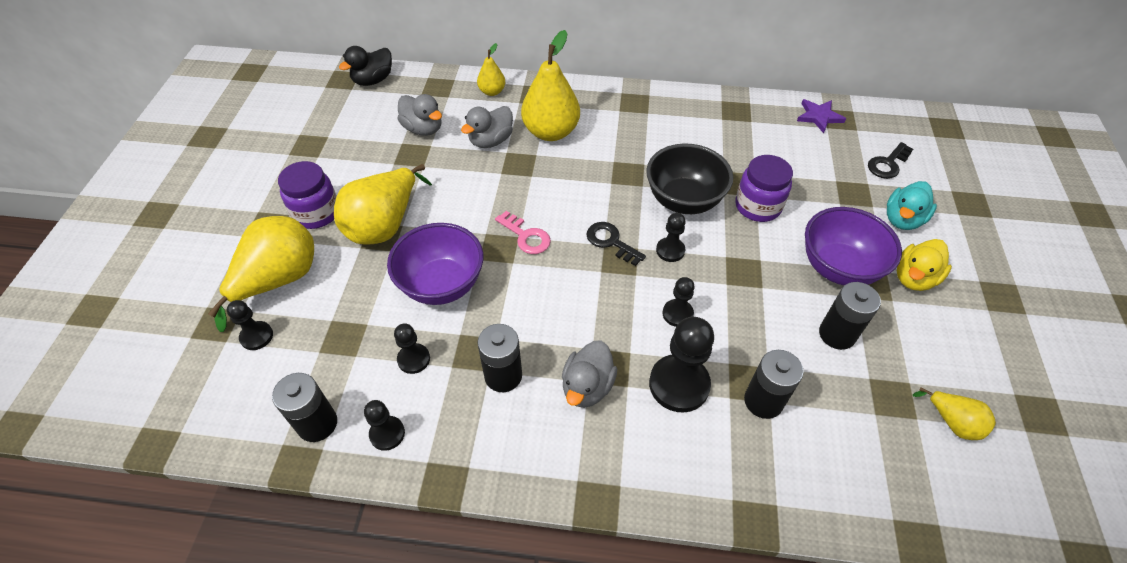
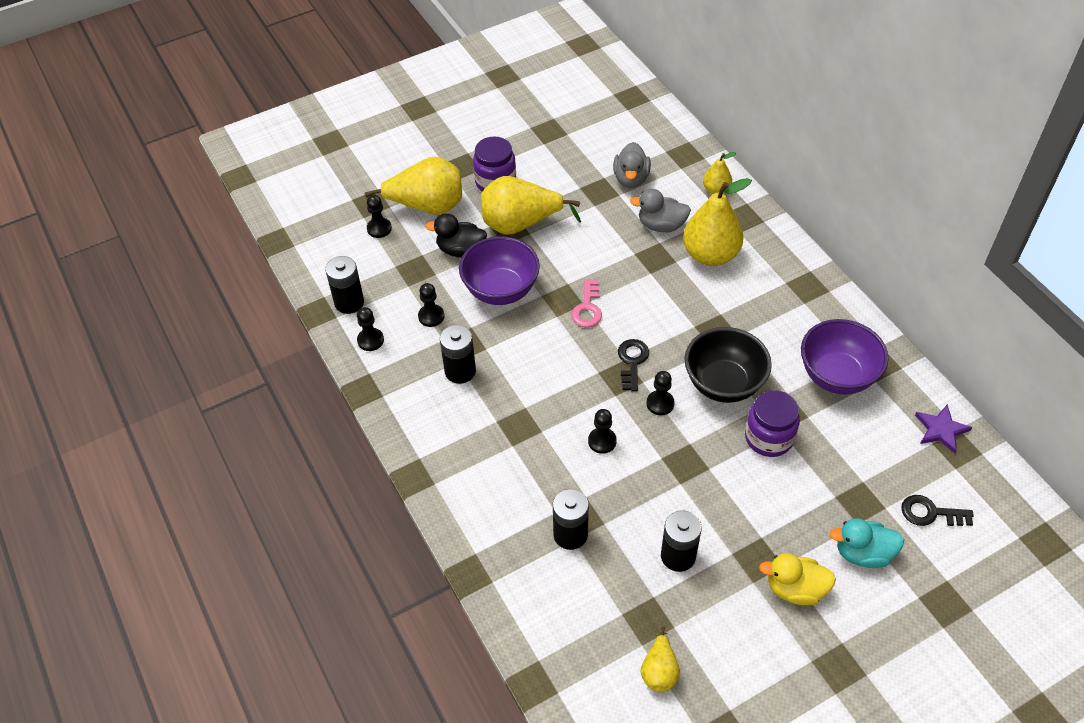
camera: 55 degrees right, 0 degrees up
black duck [339,46,392,86] -> black duck moved to [425,213,487,258]
grey duck [562,341,617,408] -> none
black pawn [649,317,714,412] -> none
purple bowl [805,207,902,285] -> purple bowl moved to [801,319,888,395]

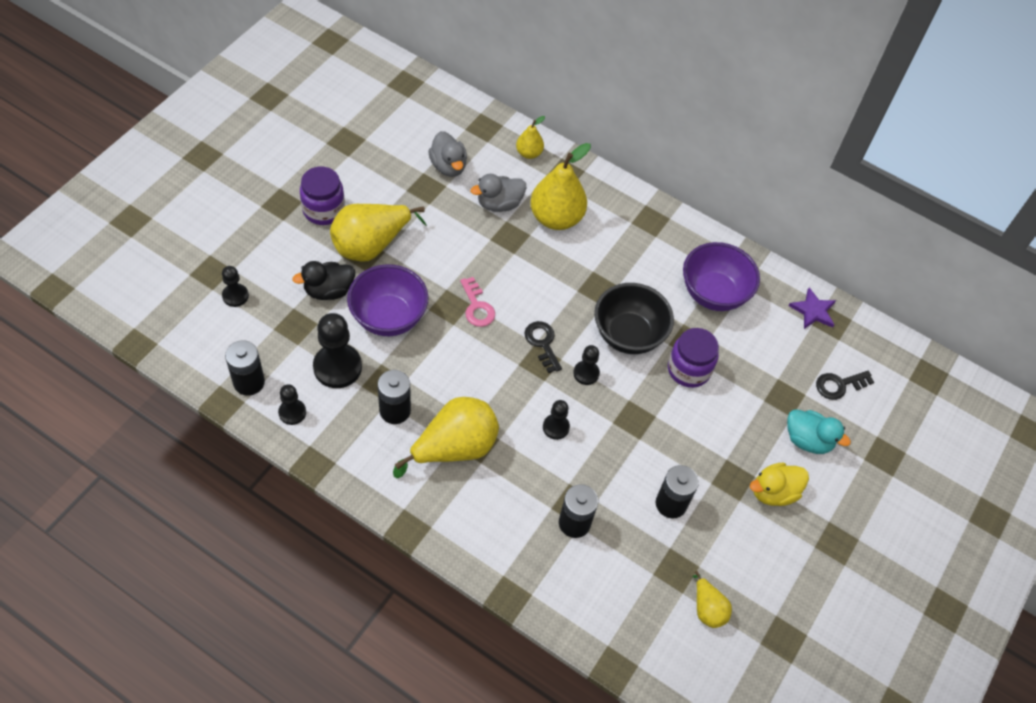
camera: 35 degrees left, 5 degrees up
yellow pear [364,157,462,215] -> yellow pear moved to [393,397,499,478]
black pawn [418,283,444,327] -> black pawn [313,313,362,388], size x1.82
turquoise duck [830,518,904,568] -> turquoise duck turned 120 degrees counterclockwise [787,409,851,454]

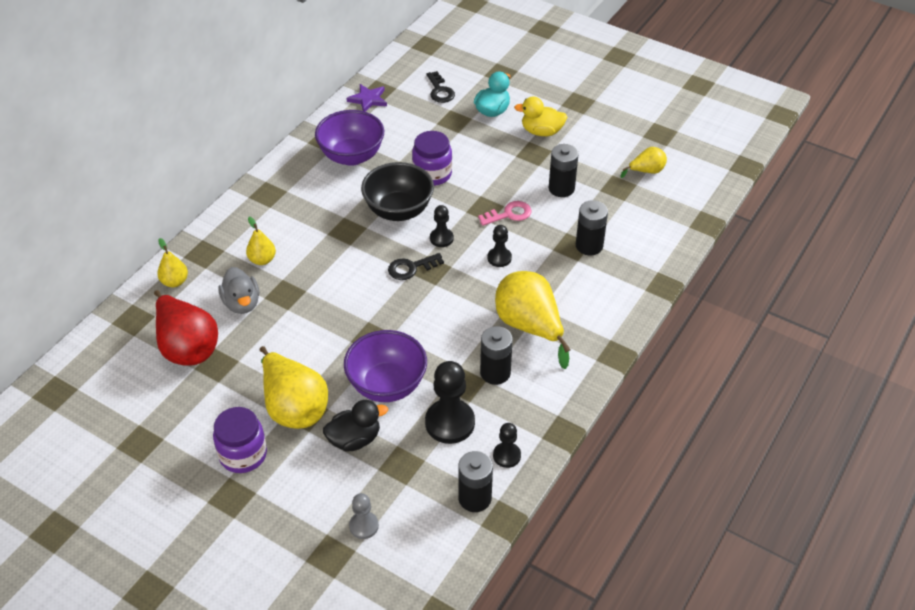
camera: 85 degrees left, 10 degrees down
black pawn [222,266,249,307] -> grey pawn [349,493,379,539]
black duck [292,261,355,300] -> black duck turned 90 degrees counterclockwise [323,400,388,451]
grey duck [428,131,467,177] -> red pear [154,290,218,366]
pink key [460,277,495,327] -> pink key moved to [478,201,531,226]
yellow pear [530,143,591,230] -> yellow pear [246,217,276,265], size x0.51
yellow duck [750,463,809,506] -> yellow duck turned 120 degrees clockwise [514,97,567,136]

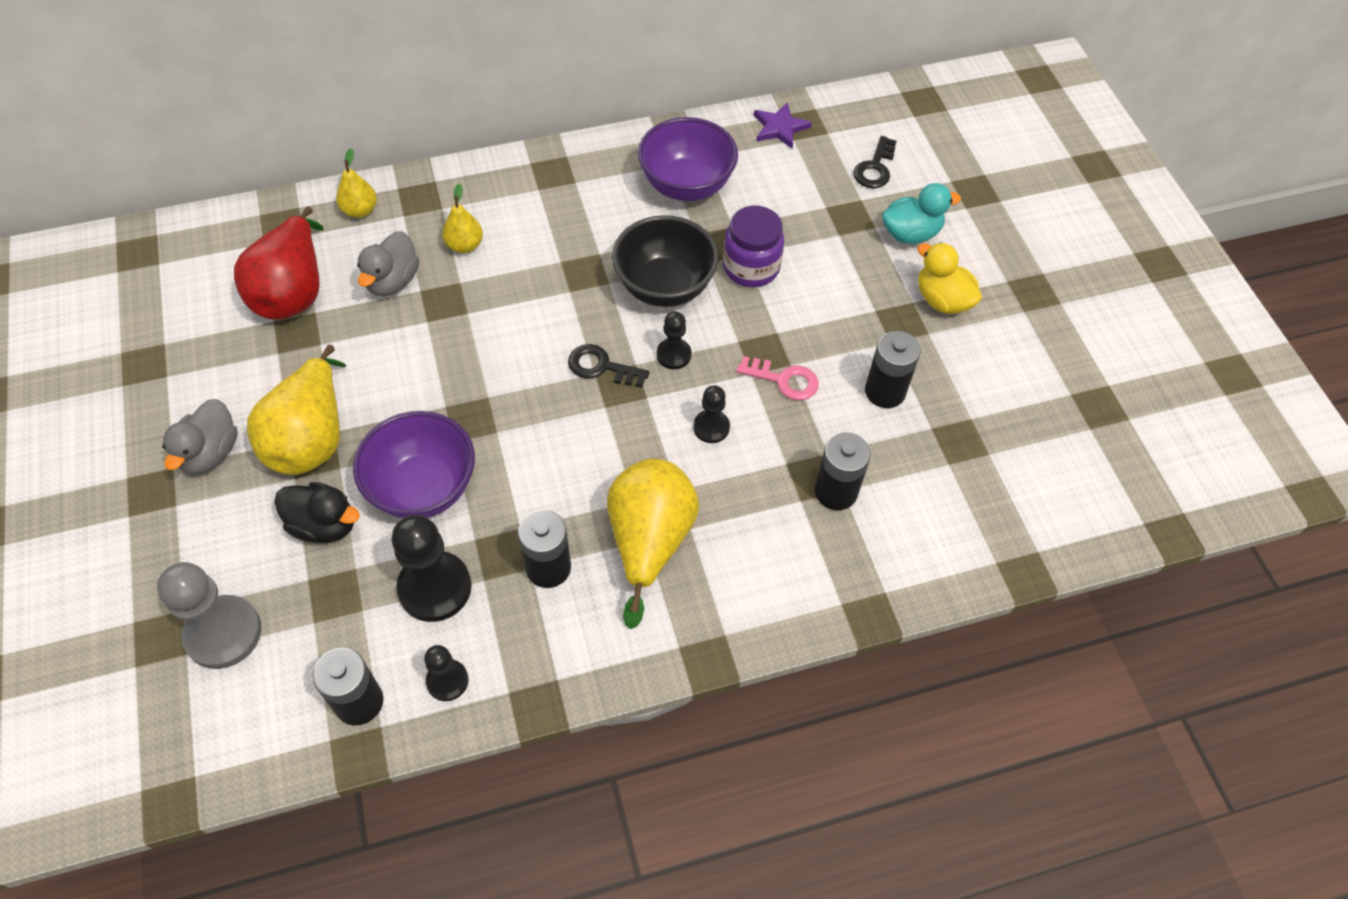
camera: 40 degrees right, 10 degrees up
purple jar [213,407,267,473] -> grey duck [162,399,238,474]
grey pawn [349,493,379,539] -> grey pawn [157,562,261,669], size x1.82
yellow pear [620,147,667,178] -> none

